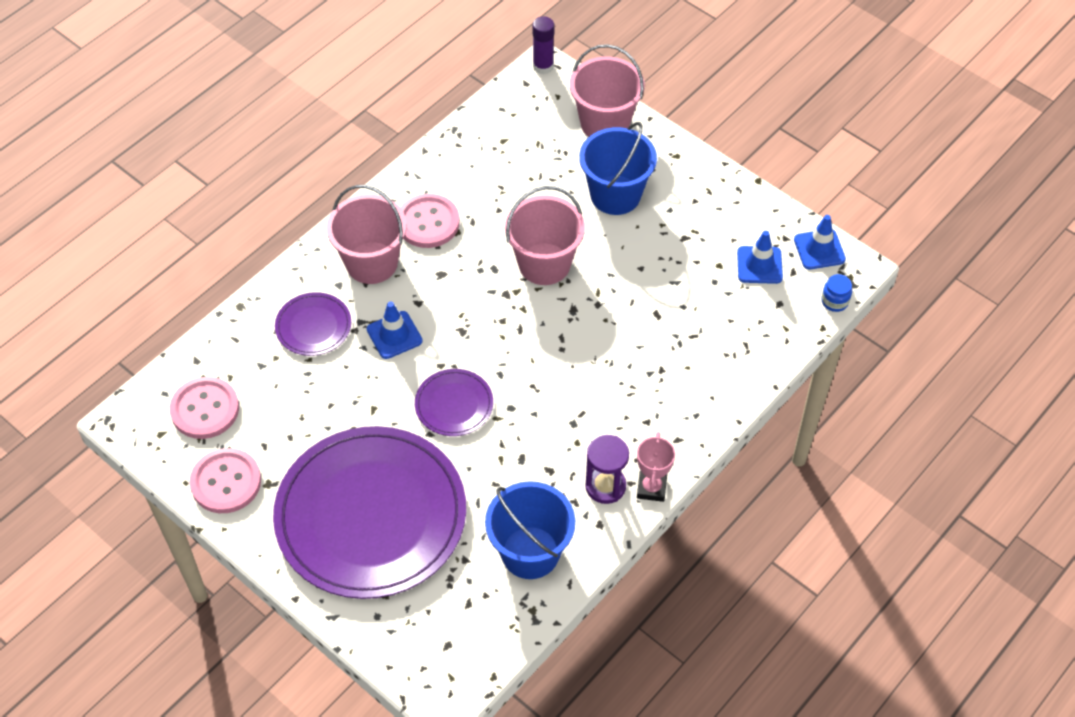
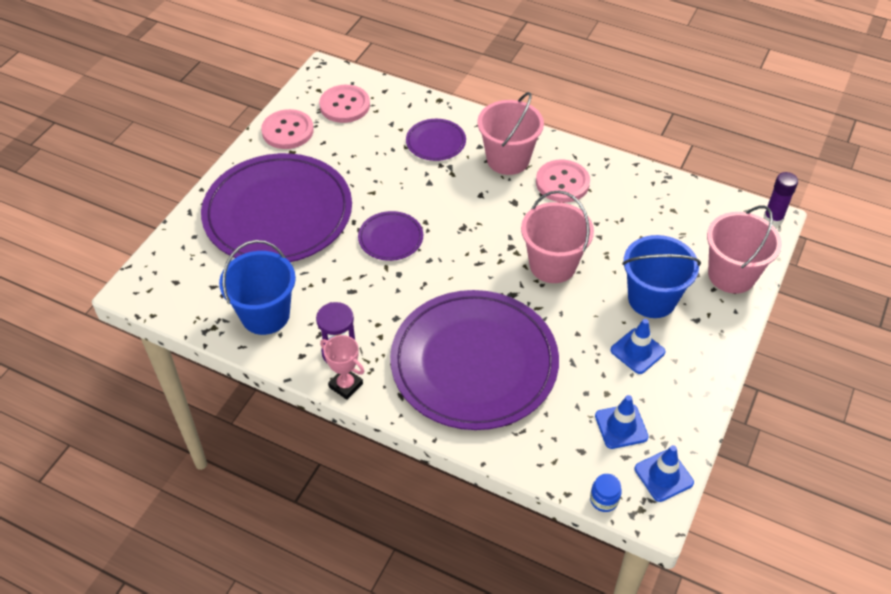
camera: 75 degrees right, 5 degrees down
blue traffic cone [367,302,423,359] -> blue traffic cone moved to [610,319,665,374]
pink trophy [637,432,675,502] -> pink trophy turned 45 degrees clockwise [320,335,364,400]
none -> purple plate [390,290,559,430]

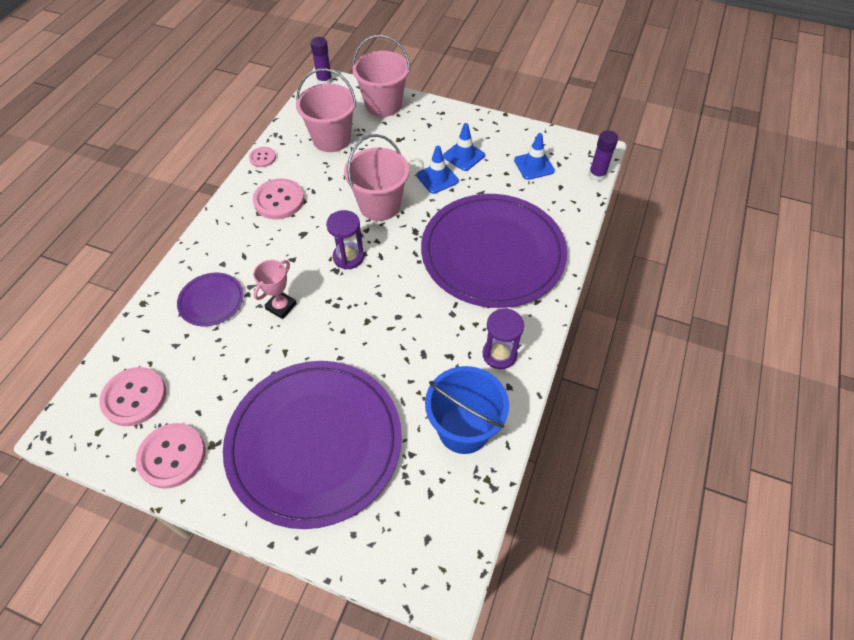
camera: 95 degrees left, 5 degrees up
pink trophy [320,335,364,400] -> pink trophy moved to [253,260,297,319]
purple plate [358,211,423,261] -> none
pink bucket [477,92,544,175] -> pink bucket moved to [296,68,356,152]
blue jar [590,474,622,512] -> purple glue stick [589,130,618,181]
blue bucket [622,235,701,318] -> none
blue traffic cone [635,445,694,502] -> blue traffic cone moved to [416,146,459,194]
none -> pink button [249,147,276,167]
none -> purple hourglass [326,210,364,270]

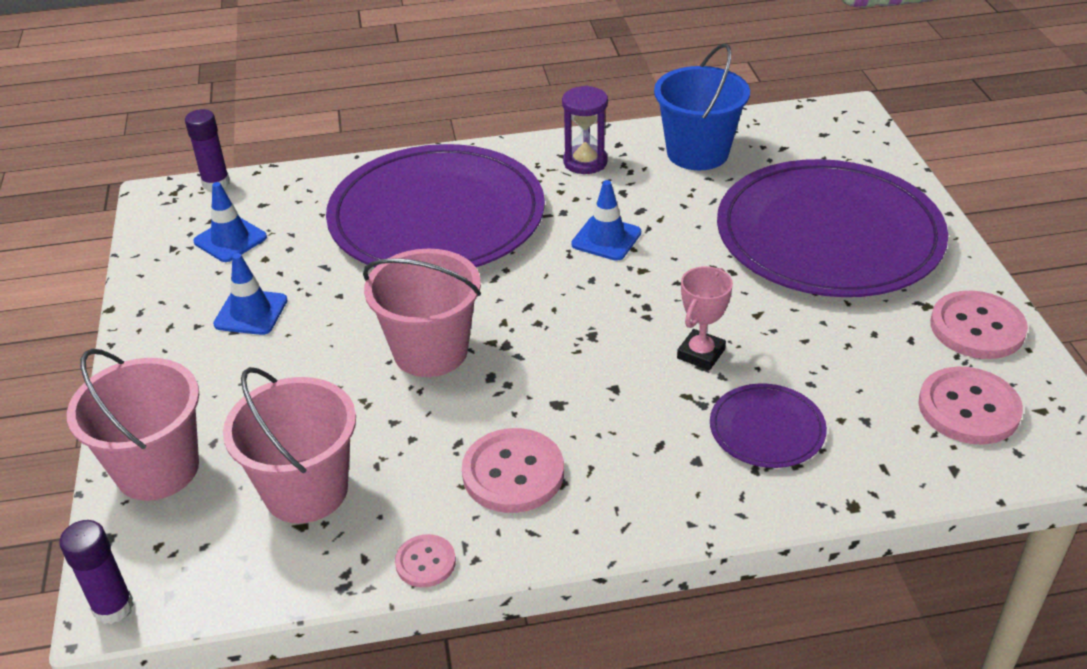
camera: 120 degrees left, 15 degrees down
pink trophy [253,260,297,319] -> pink trophy turned 60 degrees counterclockwise [677,266,733,370]
purple hourglass [326,210,364,270] -> none
blue traffic cone [416,146,459,194] -> blue traffic cone moved to [571,180,641,261]

